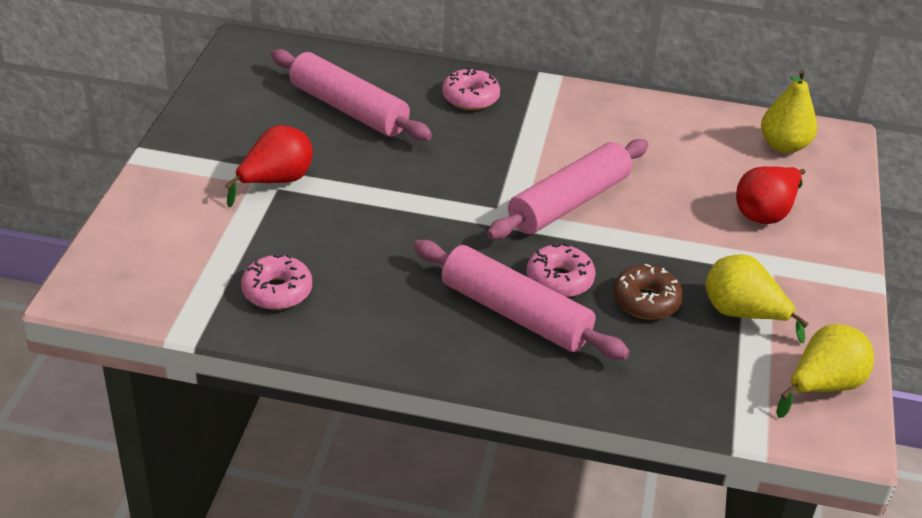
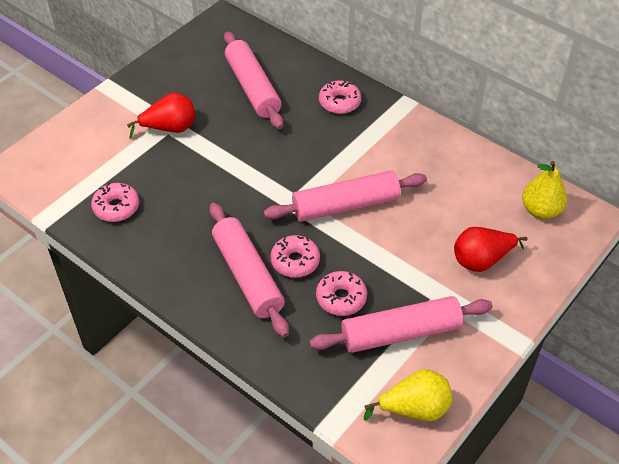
camera: 30 degrees right, 10 degrees up
brown donut [613,264,683,319] -> pink donut [316,271,367,316]
yellow pear [705,254,809,343] -> pink rolling pin [309,296,493,353]

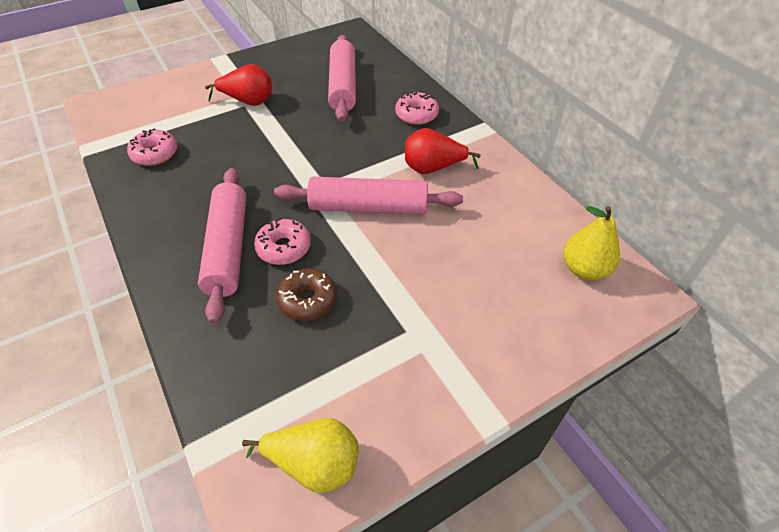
camera: 20 degrees right, 0 degrees up
pink rolling pin [309,296,493,353] -> none
pink donut [316,271,367,316] -> brown donut [276,268,337,321]
red pear [454,227,527,272] -> red pear moved to [405,128,481,174]

